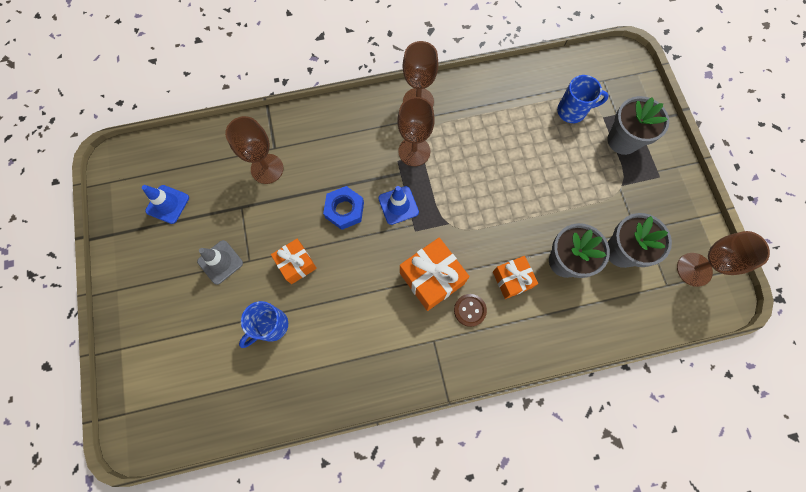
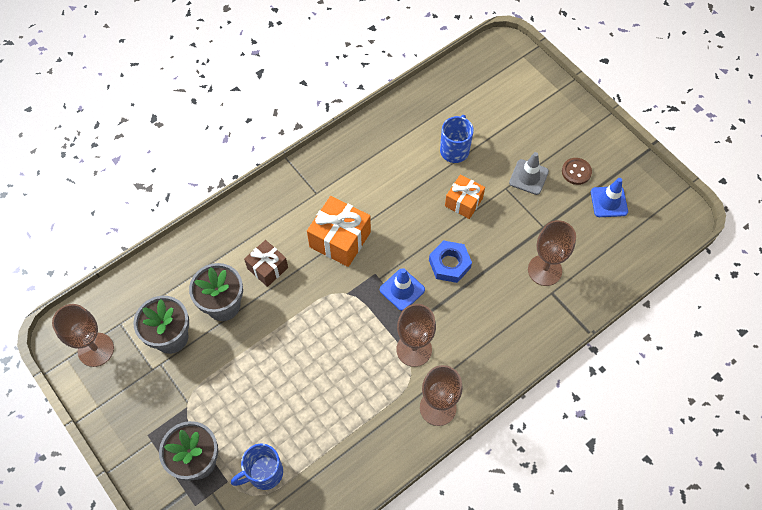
camera: 155 degrees right, 10 degrees down
brown button [454,294,487,327] -> brown button moved to [562,158,592,185]
orange gift [493,256,538,299] -> brown gift [244,240,288,287]

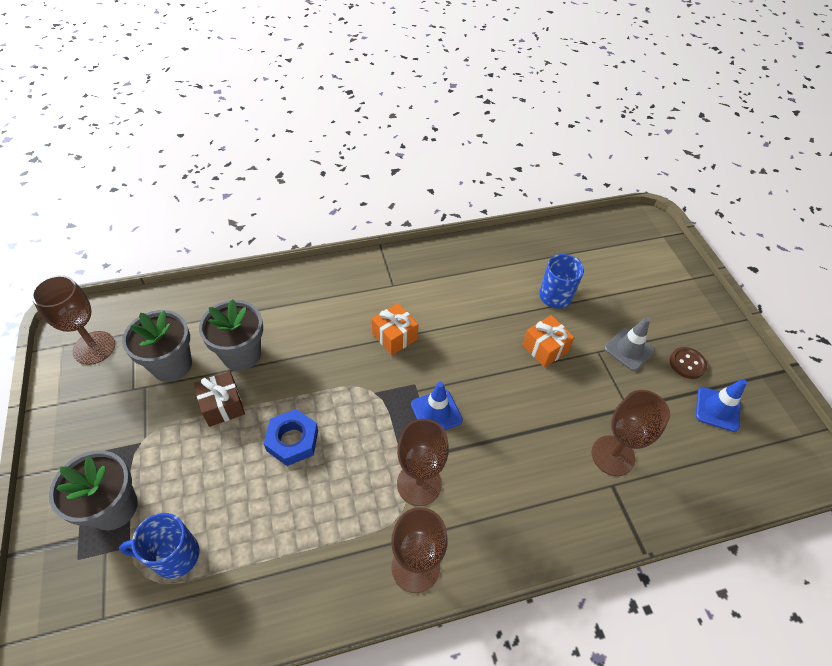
camera: 20 degrees right, 10 degrees down
brown gift [244,240,288,287] -> brown gift moved to [194,371,245,427]
orange gift [307,196,371,267] -> orange gift [372,303,418,355], size x0.64
blue nut [429,240,472,283] -> blue nut moved to [264,409,318,466]

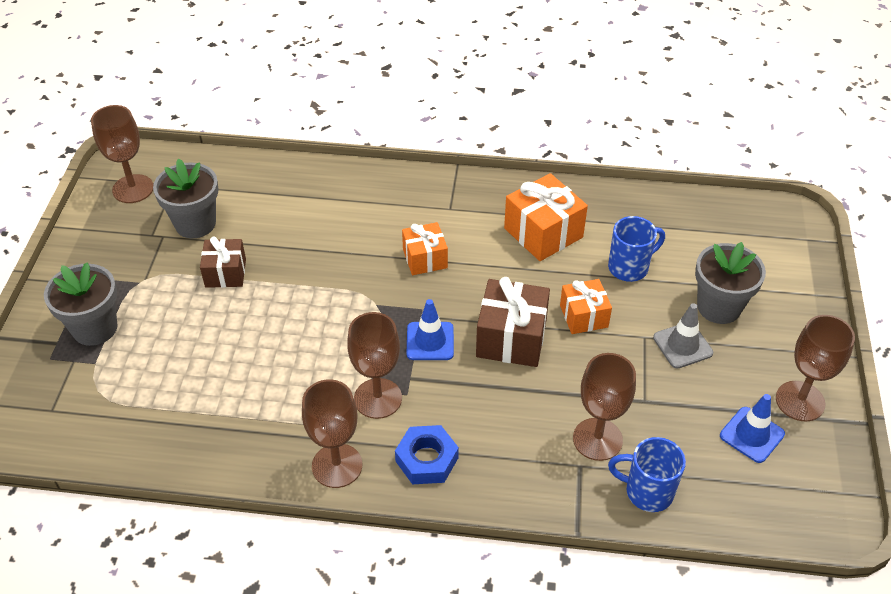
camera: 25 degrees right, 5 degrees down
blue mug [119,513,199,579] -> blue mug moved to [608,437,686,512]
grey flower pot [199,299,263,371] -> grey flower pot moved to [695,242,766,324]
blue nut [264,409,318,466] -> blue nut moved to [395,425,459,484]
brown button [670,347,707,379] -> none
none -> brown gift [476,277,550,367]
none -> orange gift [504,173,588,261]
none -> brown goblet [776,315,855,421]

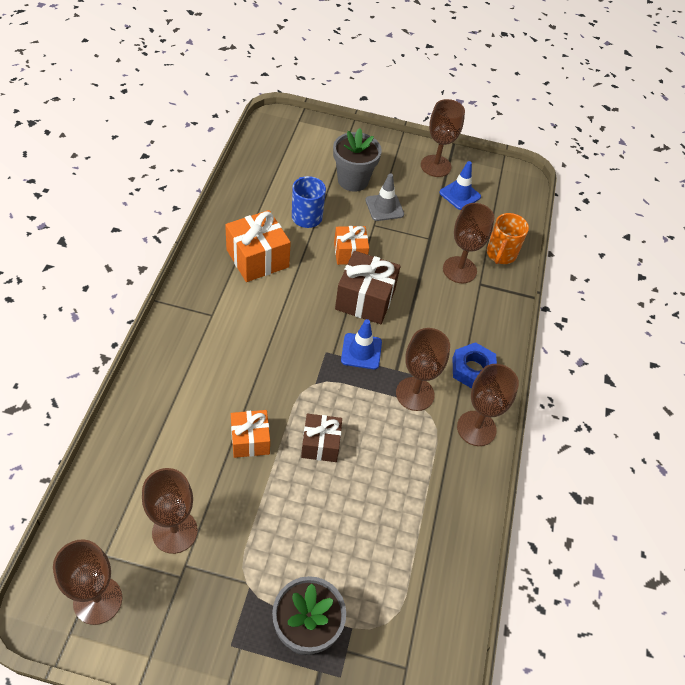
camera: 90 degrees left, 5 degrees up
grey flower pot [153,158,218,238] -> brown goblet [142,468,198,554]
brown gift [200,236,246,288] -> brown gift moved to [301,414,342,462]
orange gift [402,222,448,275] -> orange gift moved to [231,410,270,458]
blue mug [608,437,686,512] -> orange mug [487,213,529,264]

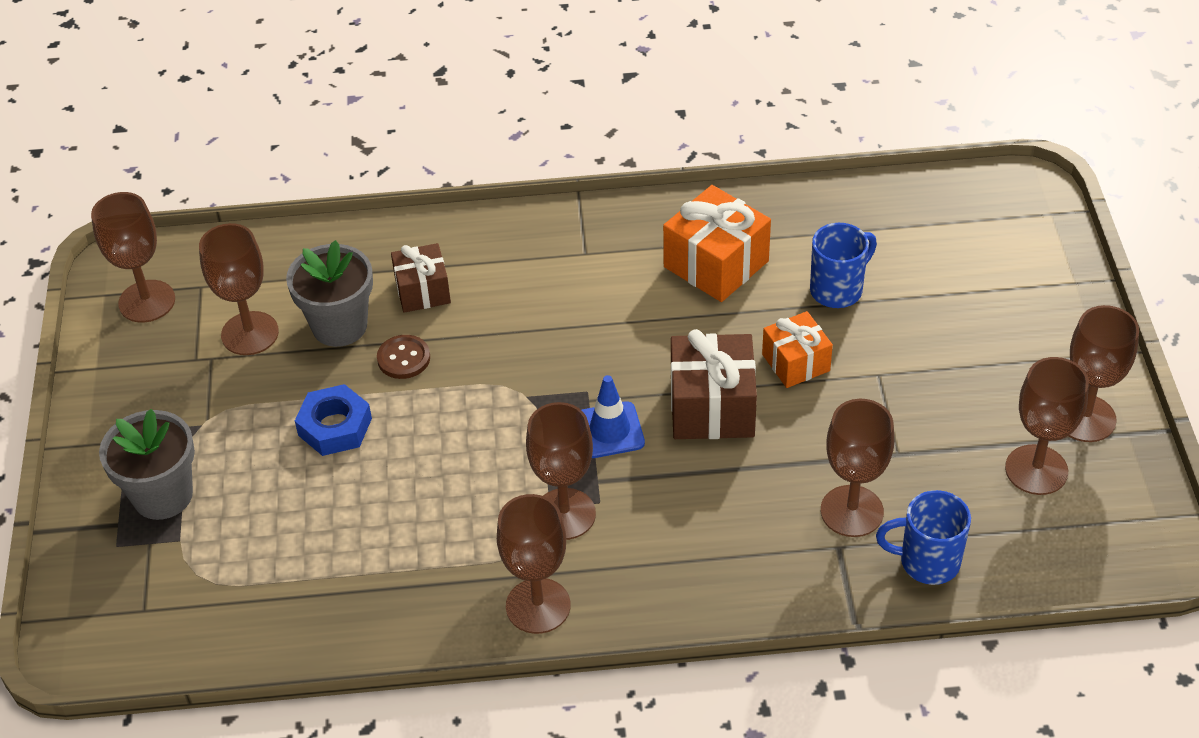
camera: 80 degrees right, 5 degrees down
orange gift [231,410,270,458] -> brown button [377,335,430,379]
brown gift [301,414,342,462] -> brown gift moved to [391,243,451,313]
grey flower pot [333,128,382,192] -> grey flower pot moved to [286,240,373,347]
grey traffic cone [366,173,404,221] -> none
blue traffic cone [439,161,481,210] -> brown goblet [1005,357,1089,495]
blue nut [452,342,497,389] -> blue nut moved to [295,384,372,456]
orange mug [487,213,529,264] -> blue mug [876,490,971,585]

